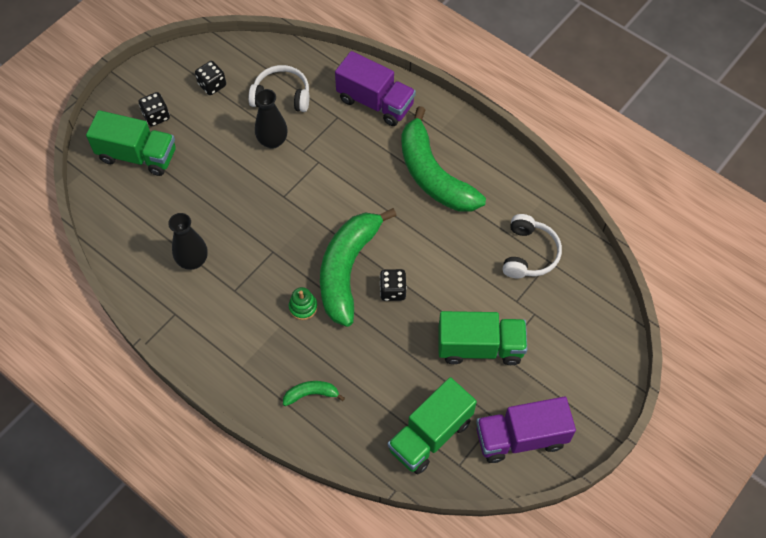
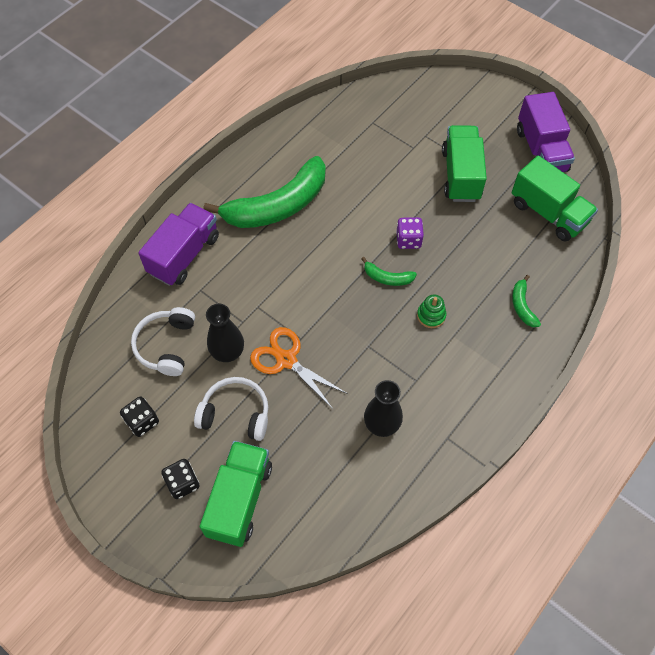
camera: 90 degrees left, 0 degrees up
green banana [320,208,397,327] -> green banana [361,257,417,286], size x0.42
black dice [380,269,407,301] -> purple dice [396,217,424,249]
white headphones [503,214,562,278] -> white headphones moved to [194,377,268,441]
none -> orange scissors [250,327,348,409]

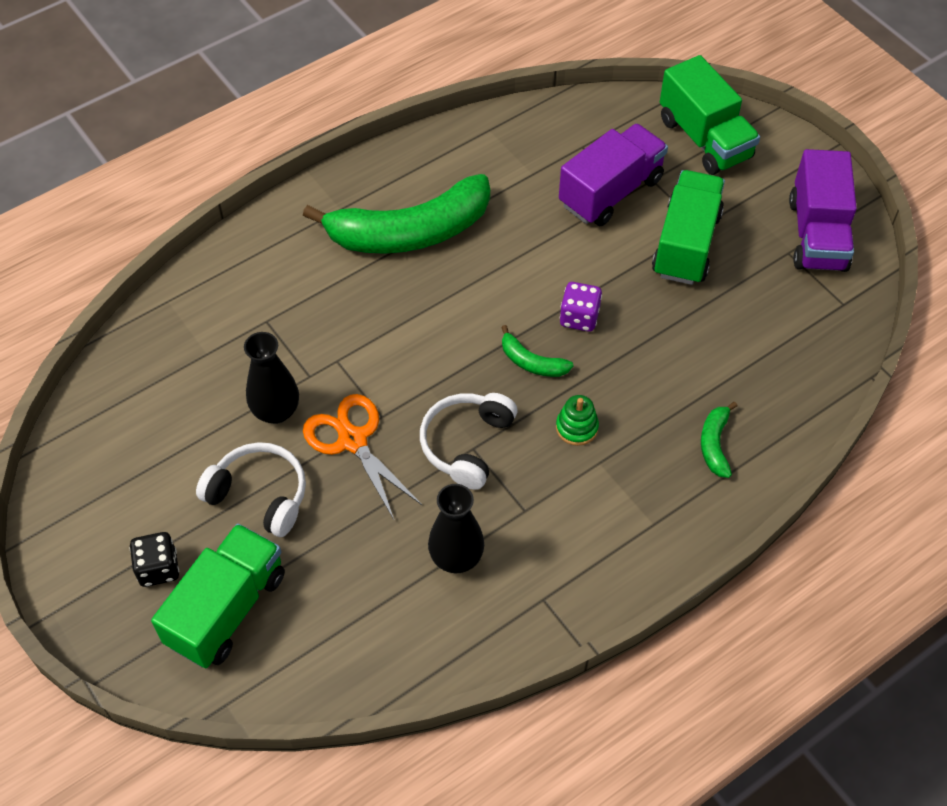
camera: 15 degrees right, 5 degrees down
black dice [120,396,159,437] -> none
white headphones [131,307,195,376] -> white headphones moved to [420,393,517,490]
purple truck [138,203,219,286] -> purple truck moved to [559,124,668,226]
green truck [512,155,598,241] -> green truck moved to [660,55,760,175]

